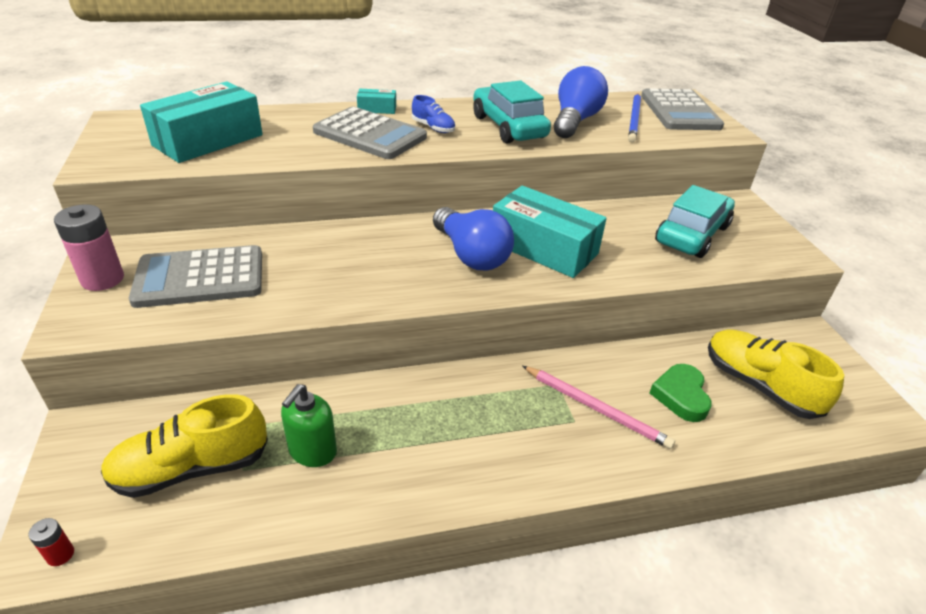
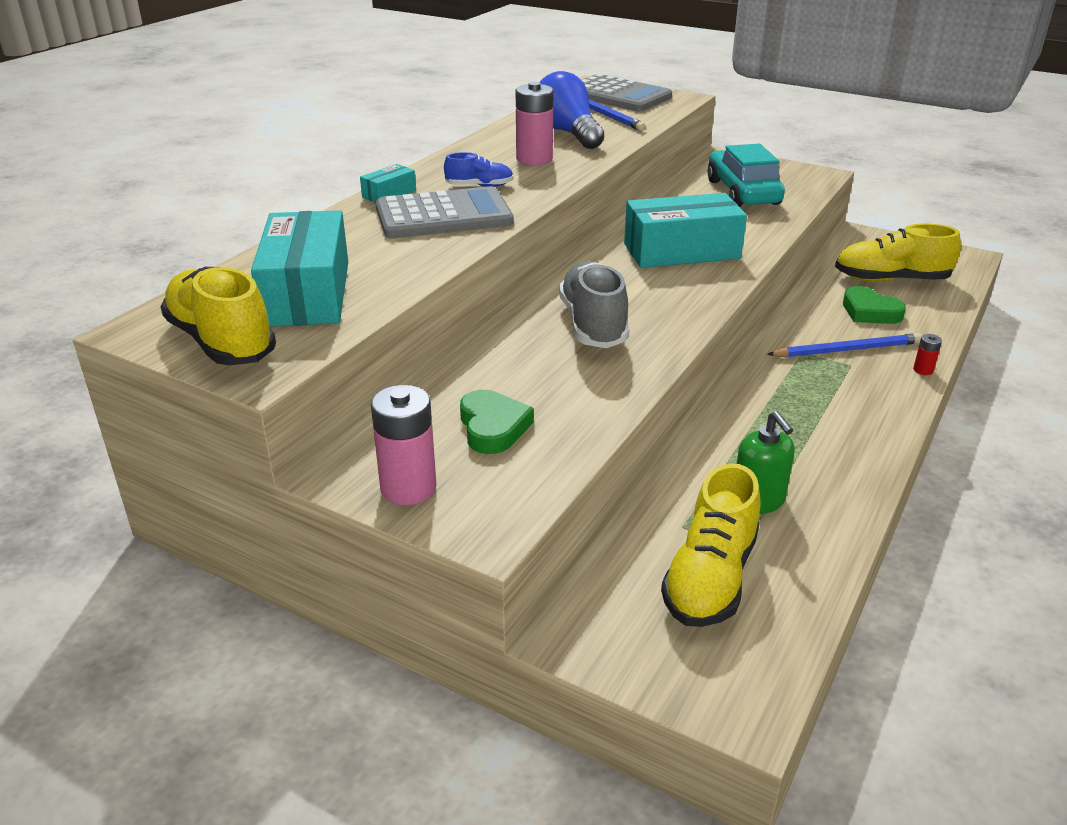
camera: 45 degrees left, 5 degrees down
red battery [28,518,74,566] -> red battery moved to [913,334,942,375]
grey calculator [129,245,262,308] -> green heart [460,390,534,454]
blue light bulb [433,207,514,270] -> none
turquoise car [473,80,551,143] -> pink battery [516,82,553,165]
pink pencil [522,366,675,449] -> blue pencil [767,333,922,357]
none -> yellow shoe [160,267,276,365]
none -> grey shoe [559,261,629,348]

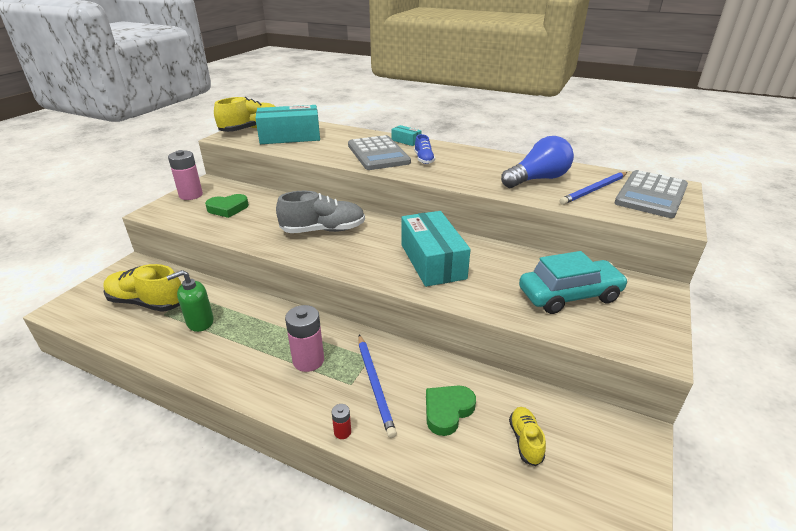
camera: 85 degrees right, 0 degrees up
pink battery [516,82,553,165] -> pink battery moved to [285,305,324,372]
yellow shoe [835,223,961,282] -> yellow shoe [509,407,546,466], size x0.53

